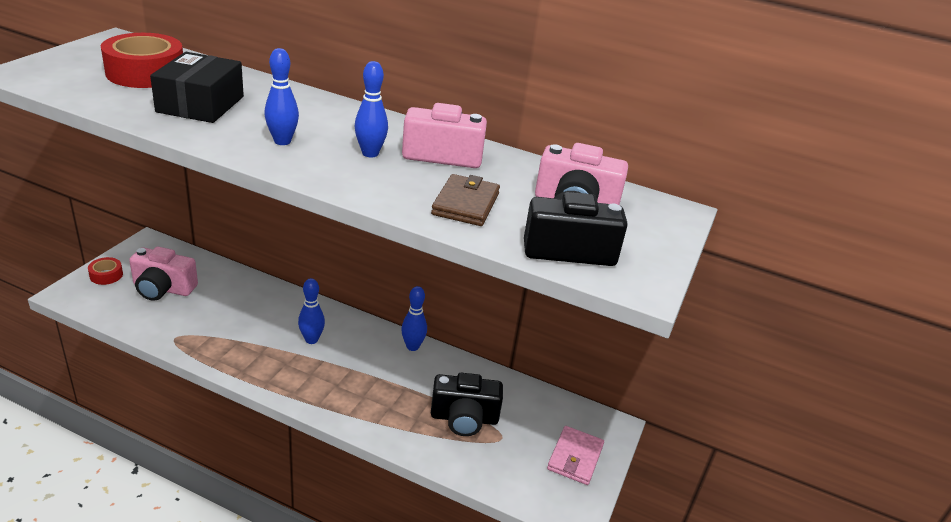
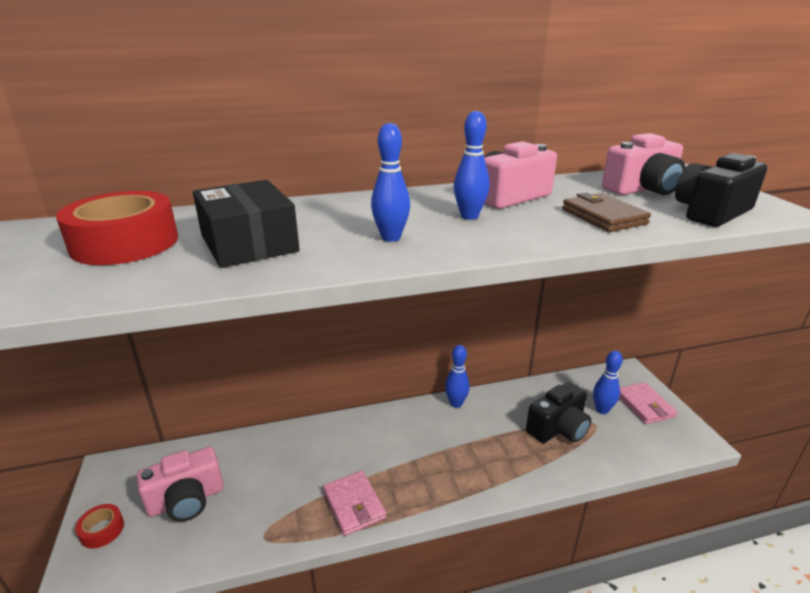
camera: 35 degrees left, 5 degrees down
blue bowling pin [298,278,325,344] -> blue bowling pin moved to [593,351,623,414]
none -> pink wallet [323,471,386,536]

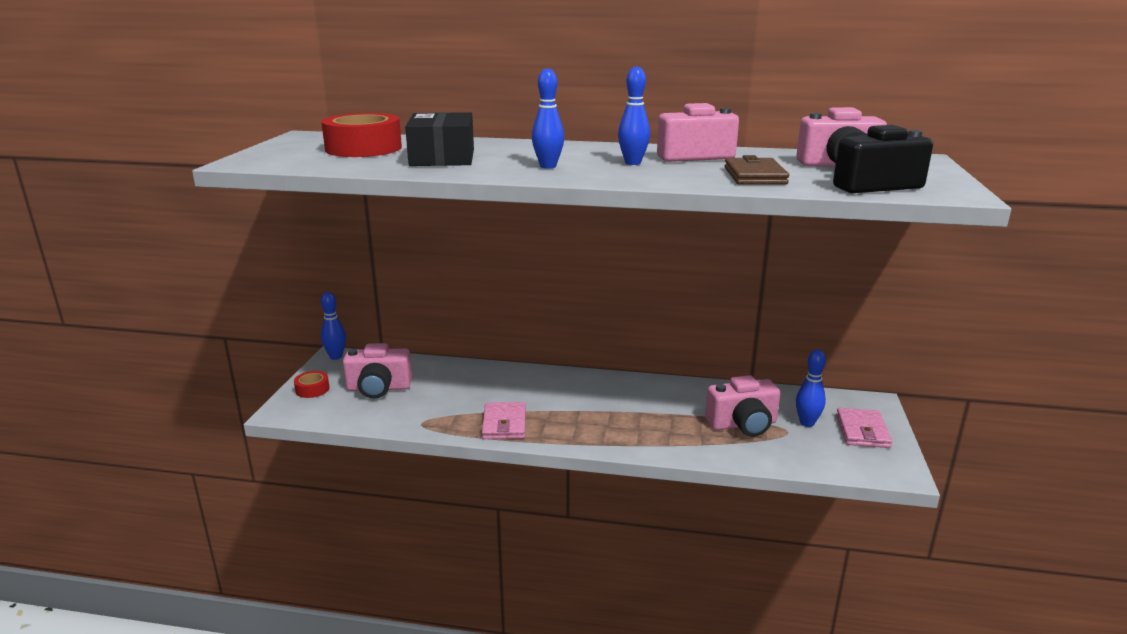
camera: 25 degrees right, 5 degrees down
blue bowling pin [445,345,470,408] -> blue bowling pin moved to [321,292,346,360]
black camera [526,382,591,443] -> pink camera [705,375,780,437]

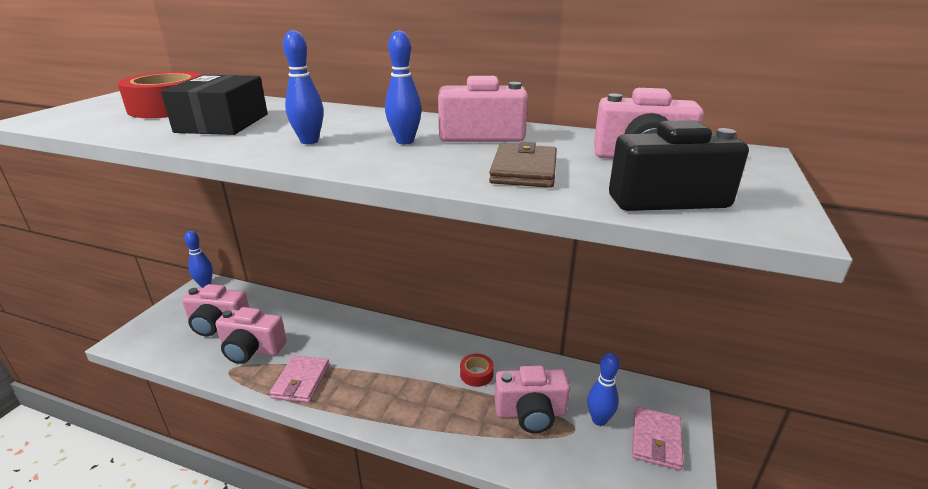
camera: 10 degrees right, 5 degrees up
red tape [294,371,329,398] -> red tape moved to [460,354,494,387]
none -> pink camera [215,307,287,364]

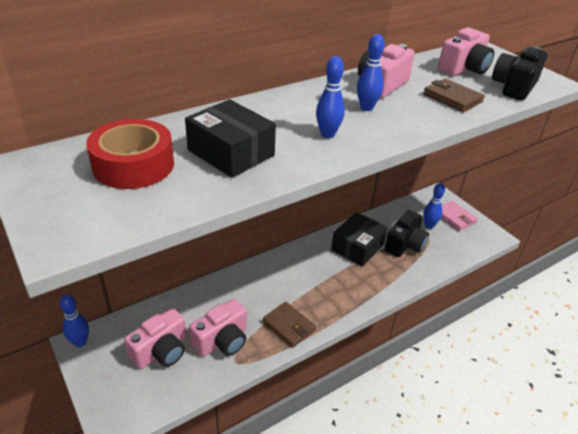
camera: 55 degrees left, 10 degrees up
pink wallet [270,356,330,403] -> brown wallet [263,302,316,348]
red tape [460,354,494,387] -> black box [331,212,388,267]
pink camera [495,365,570,433] -> black camera [385,210,429,257]

